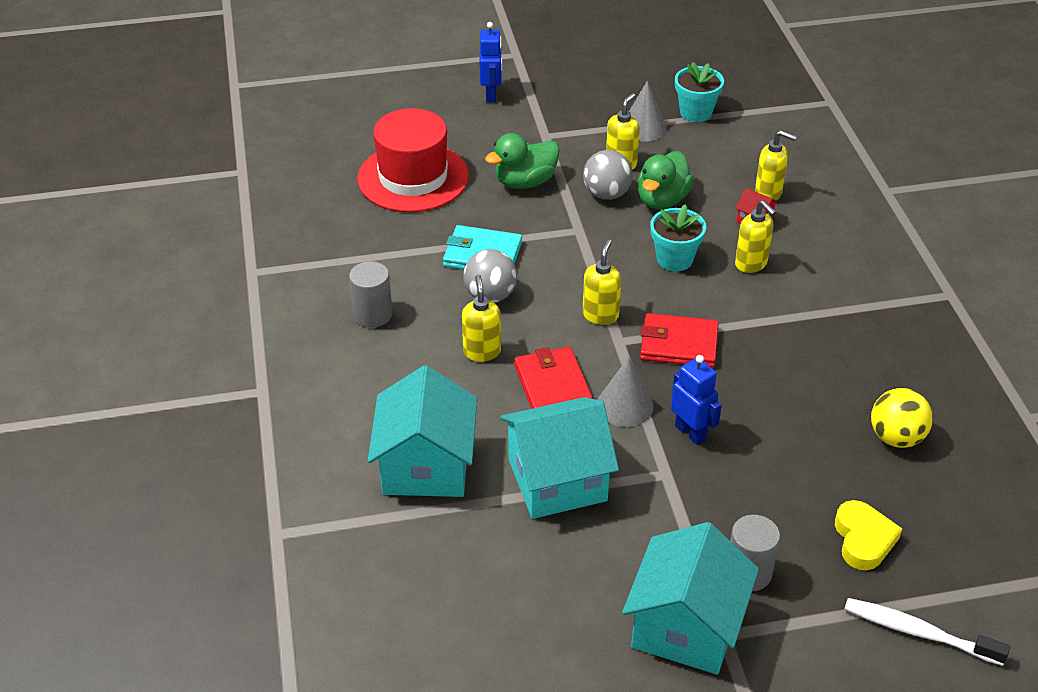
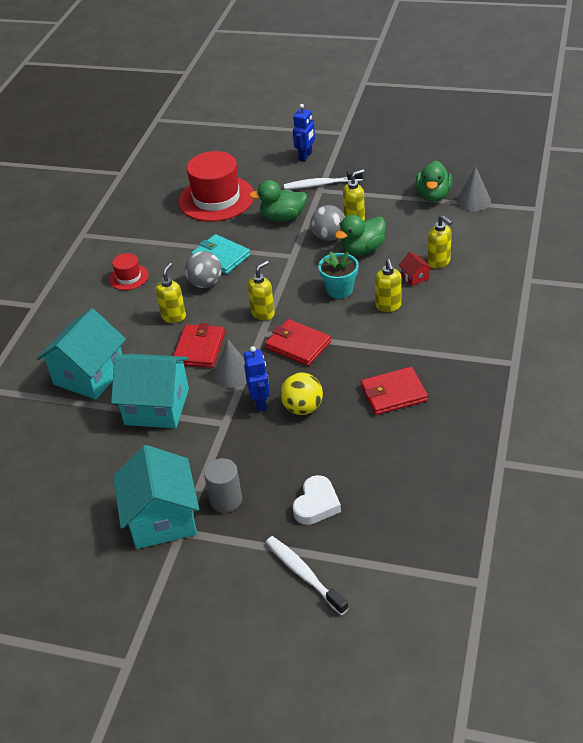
camera: 30 degrees right, 0 degrees up
grey cylinder [349,261,393,328] -> red hat [109,253,149,290]
turquoise house [622,522,759,675] -> turquoise house turned 60 degrees counterclockwise [113,445,199,549]
grey cone [629,81,667,141] -> grey cone moved to [456,166,491,211]
turquoise flower pot [675,62,724,122] -> green duck [415,161,452,202]
yellow heart [835,500,902,570] -> white heart [293,475,341,525]
yellow ball [871,388,933,448] -> yellow ball moved to [280,373,323,415]
none -> white toothbrush [284,169,363,190]
none -> red wallet [361,367,428,415]

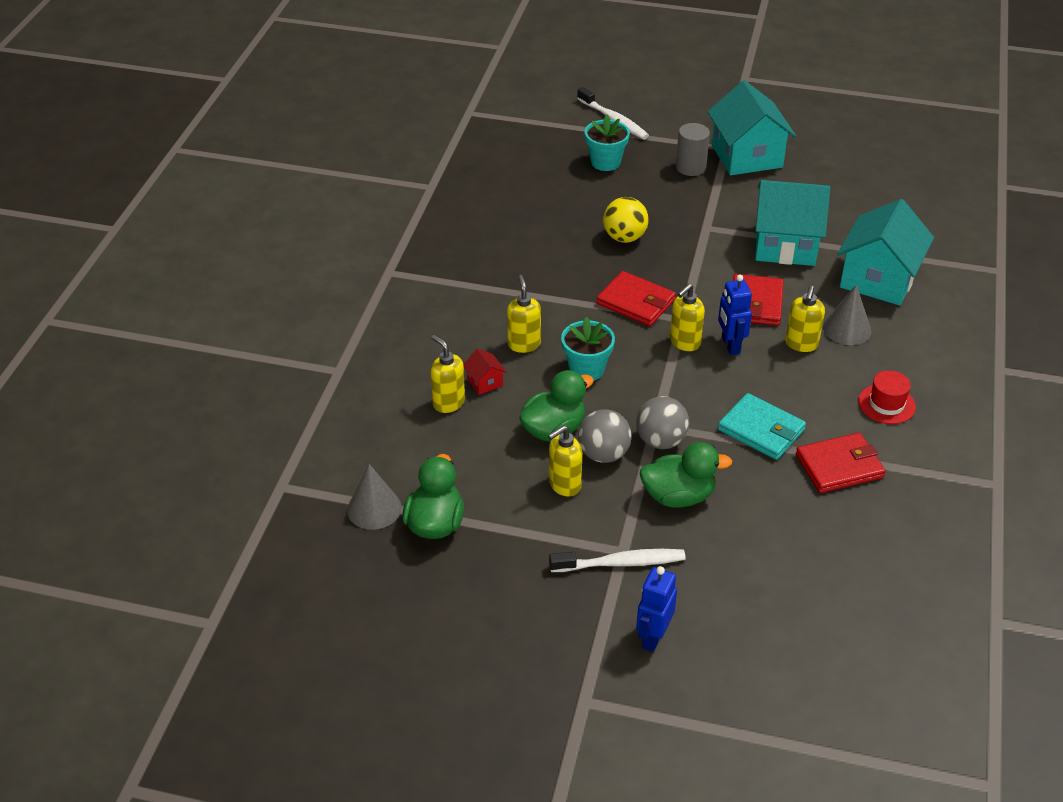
camera: 175 degrees right, 0 degrees up
red hat [179,151,254,222] -> none
grey ball [185,251,222,288] -> grey ball moved to [636,396,689,449]
grey cone [213,339,247,388] -> grey cone moved to [823,284,871,345]
blue robot [244,346,270,412] -> blue robot moved to [718,275,752,355]
white heart [293,475,341,525] -> turquoise flower pot [585,114,630,171]
red wallet [361,367,428,415] -> red wallet moved to [796,433,886,493]

